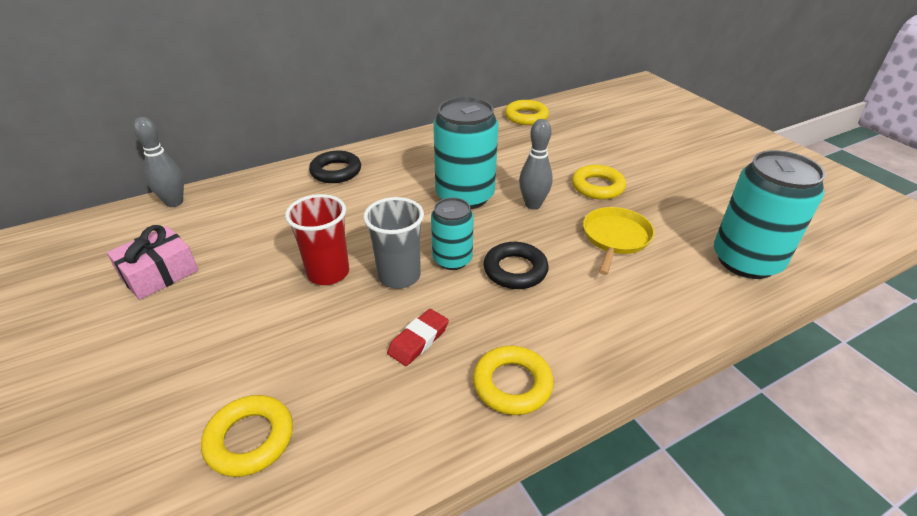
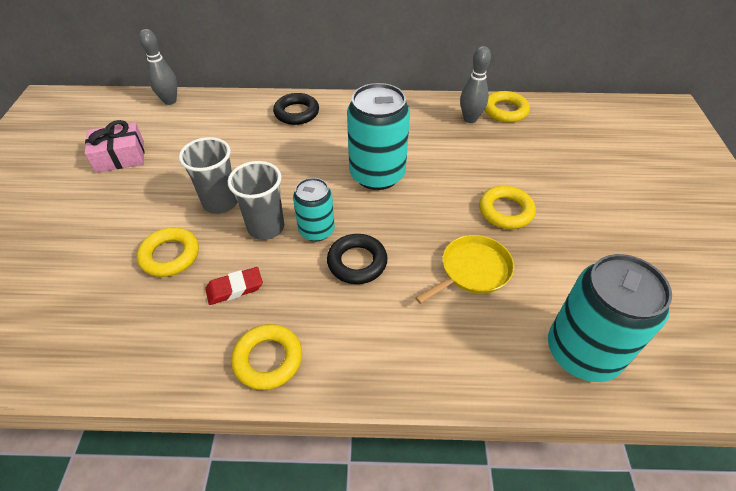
camera: 30 degrees right, 10 degrees up
yellow ring [201,395,293,477] -> yellow ring moved to [137,227,199,277]
red cup [285,194,349,285] -> grey cup [179,137,237,214]
grey bowling pin [519,119,553,209] -> grey bowling pin moved to [460,46,491,123]

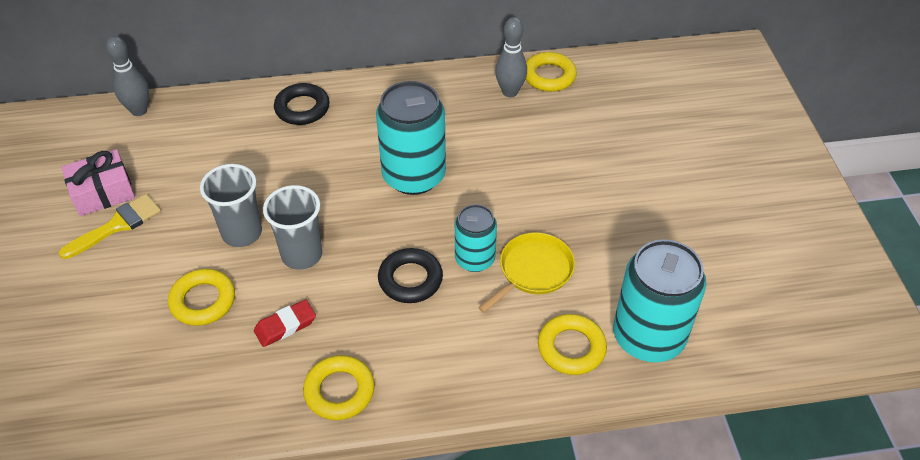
camera: 10 degrees left, 0 degrees up
turquoise can [293,178,335,242] -> turquoise can moved to [455,204,497,272]
yellow ring [479,186,536,229] -> yellow ring moved to [538,314,607,375]
none -> yellow brush [59,194,161,259]

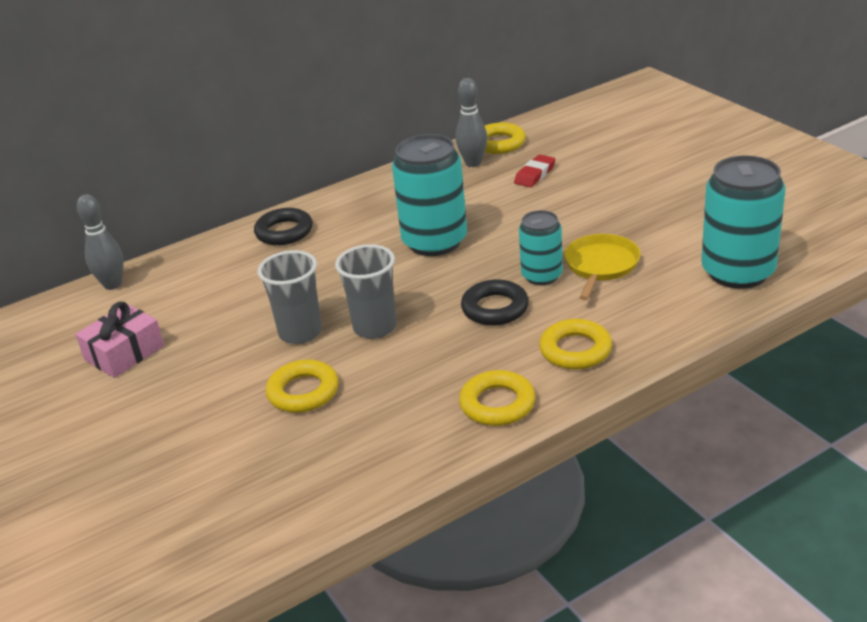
camera: 20 degrees left, 15 degrees down
yellow brush [59,194,161,259] -> none
red eraser [254,299,316,347] -> red eraser moved to [514,154,556,187]
yellow ring [538,314,607,375] -> yellow ring moved to [539,319,612,369]

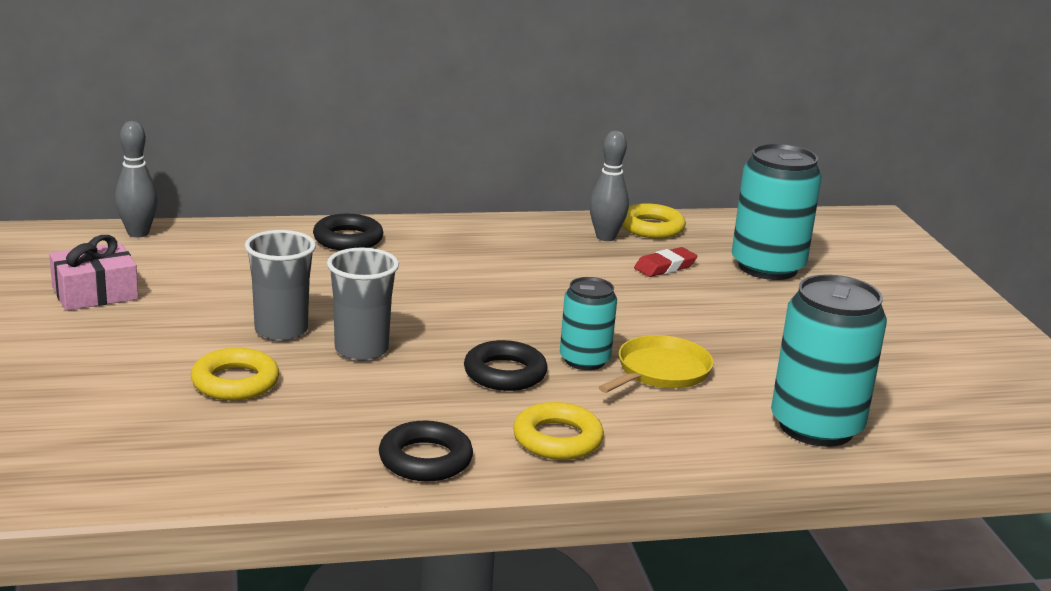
camera: 15 degrees right, 10 degrees down
turquoise can [392,134,467,256] -> turquoise can moved to [732,144,822,280]
yellow ring [459,370,536,426] -> black ring [379,421,473,481]

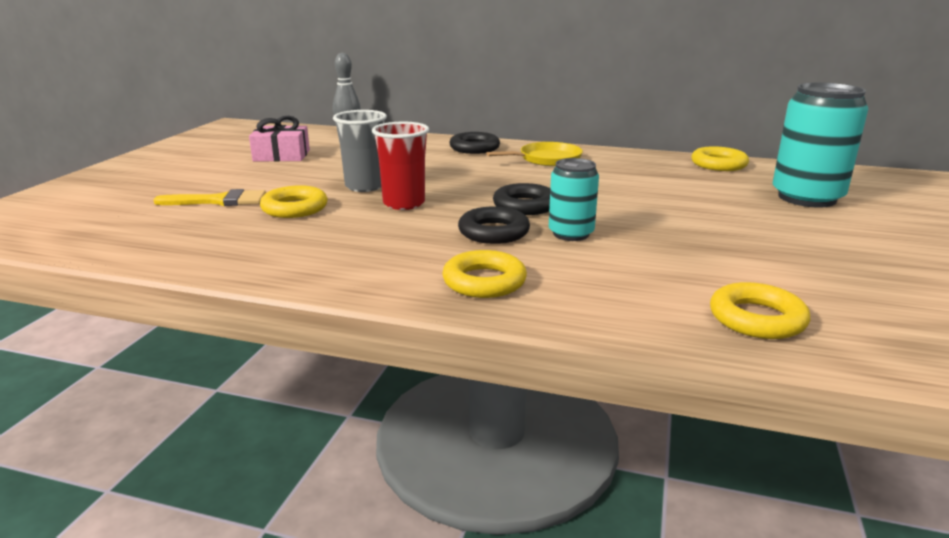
camera: 30 degrees right, 0 degrees up
grey cup [327,248,399,361] -> red cup [372,122,429,210]
black ring [379,421,473,481] -> black ring moved to [493,183,550,215]
grey bowling pin [589,131,629,241] -> none
yellow pan [598,335,714,393] -> yellow pan moved to [486,142,583,166]
red eraser [634,247,697,277] -> none
turquoise can [771,274,887,447] -> yellow ring [710,282,811,339]
none -> yellow brush [153,189,266,206]

